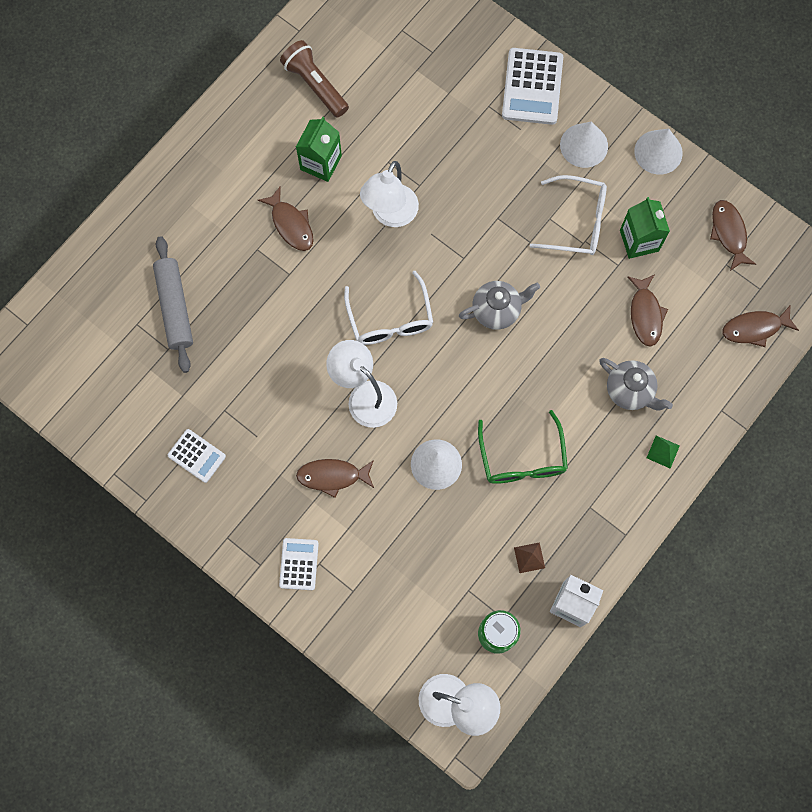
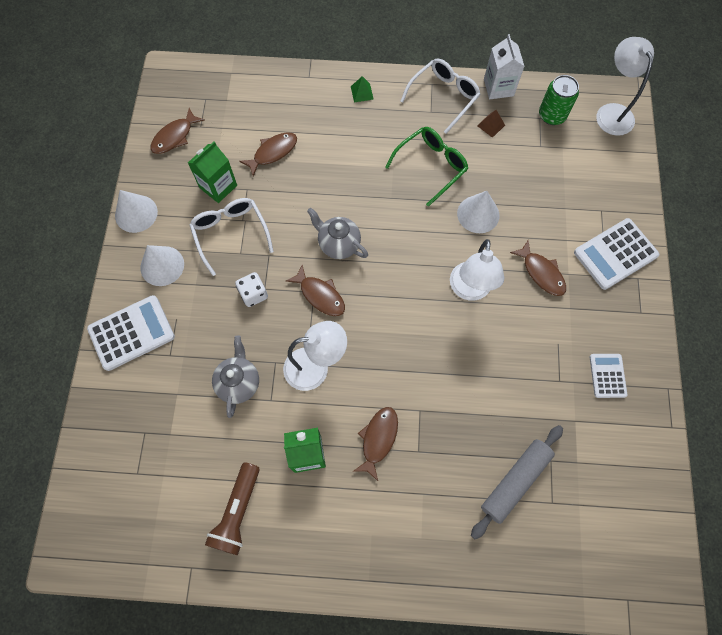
camera: 125 degrees left, 5 degrees down
white calculator [279,538,319,590] -> white calculator [574,218,659,290], size x1.70
white glasses [344,271,433,345] -> white glasses moved to [401,58,481,134]
grey teapot [599,358,673,411] -> grey teapot moved to [212,335,259,418]
brown fish [723,305,799,347] -> brown fish moved to [286,265,345,316]
none -> white dice [235,272,268,307]

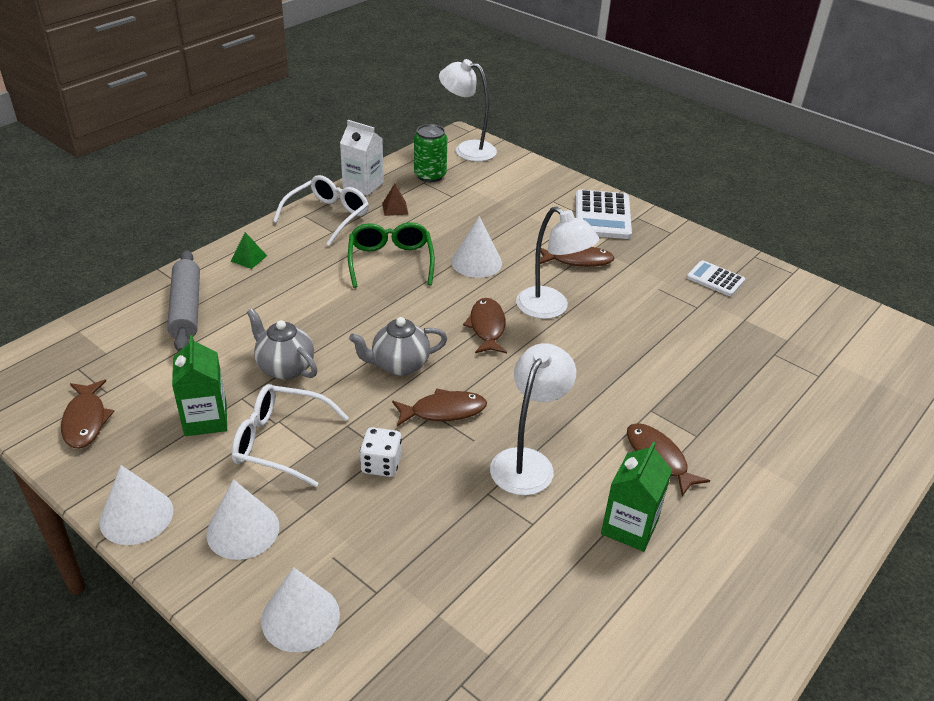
camera: 55 degrees left, 30 degrees down
white calculator [87,295,175,371] -> white cone [261,567,340,652]
brown flashlight [205,462,260,555] -> none
grey teapot [212,335,259,418] -> grey teapot moved to [247,308,317,380]
brown fish [239,132,297,176] -> brown fish moved to [463,298,507,353]
white glasses [401,58,481,134] -> white glasses turned 45 degrees clockwise [273,175,369,246]
grey rolling pin [471,425,563,539] -> grey rolling pin moved to [167,250,200,352]

